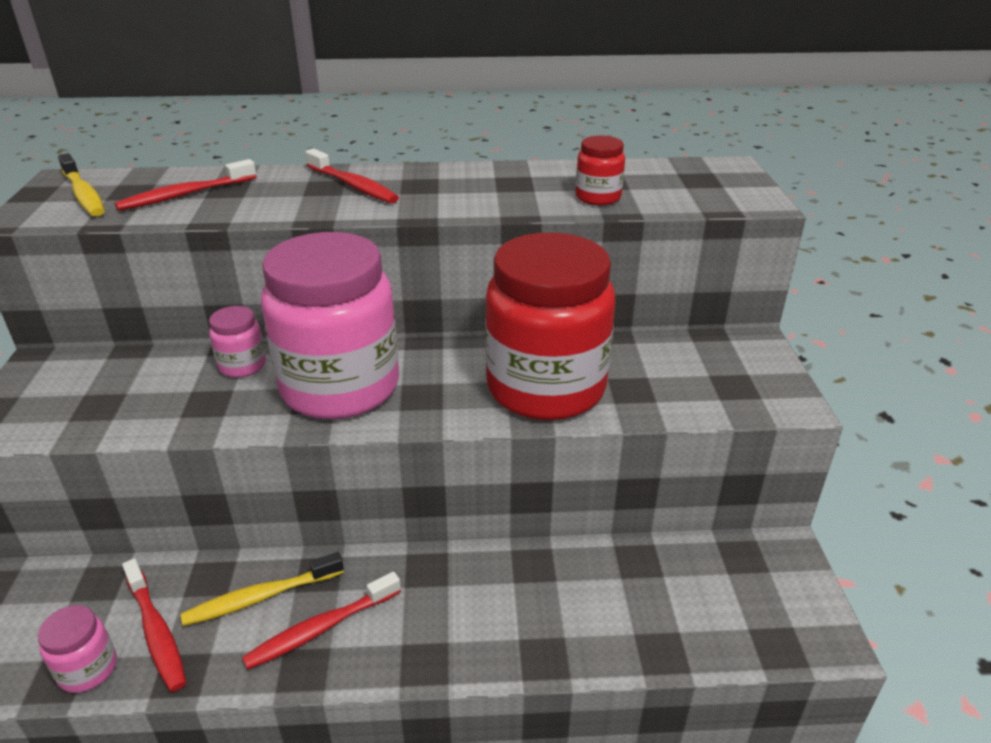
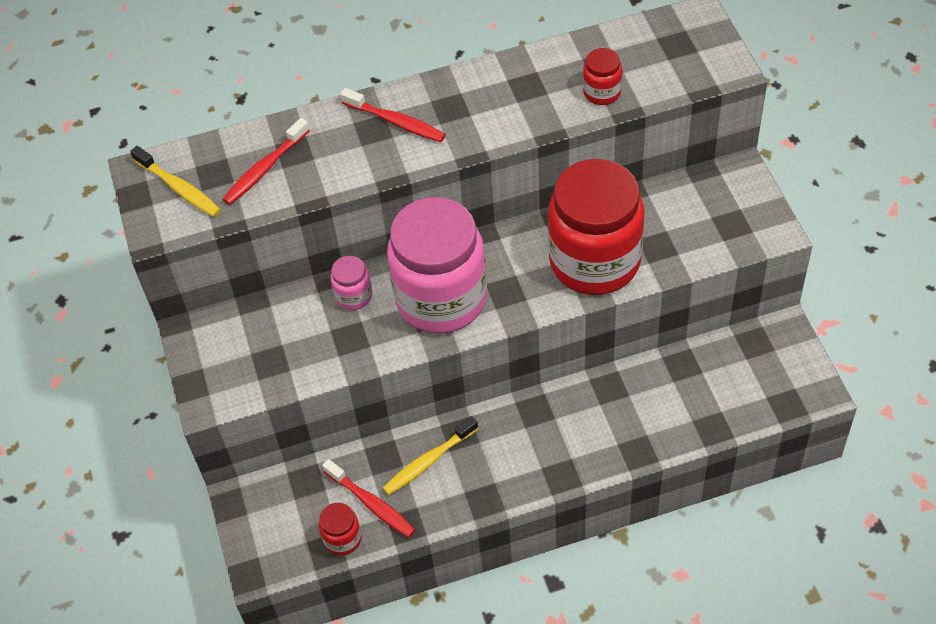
camera: 10 degrees left, 20 degrees up
pink jar [37,605,117,693] -> red jar [319,503,362,556]
red toothbrush [242,572,401,669] -> none

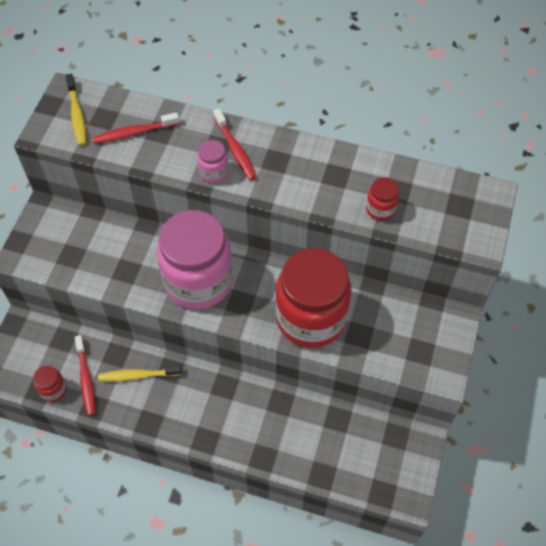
camera: 30 degrees right, 5 degrees up
pink jar [331,256,372,310] -> pink jar moved to [197,140,228,183]

